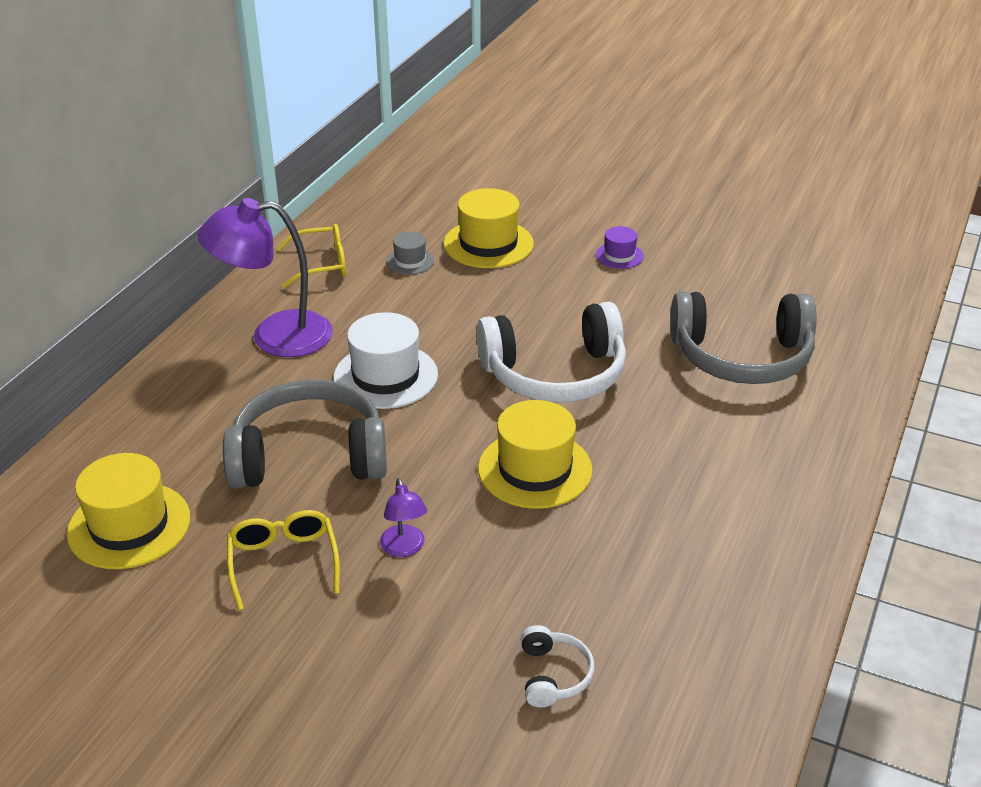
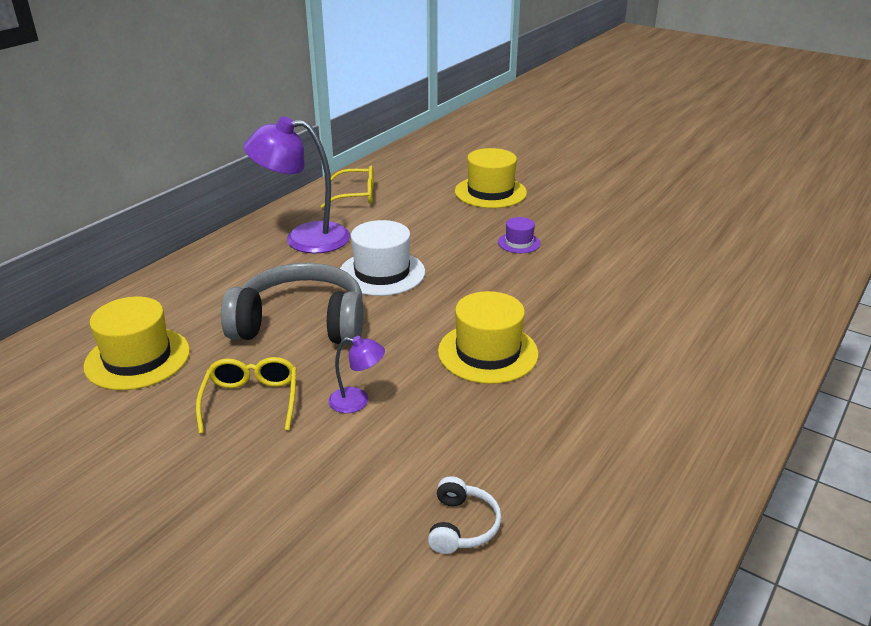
camera: 10 degrees right, 5 degrees down
purple lamp [380,478,427,557] -> purple lamp turned 75 degrees counterclockwise [328,336,385,413]
grey hat [386,232,435,275] -> none
white headphones [477,302,626,403] -> none
purple hat [596,226,644,269] -> purple hat moved to [498,217,540,253]
grey headphones [670,291,817,384] -> none

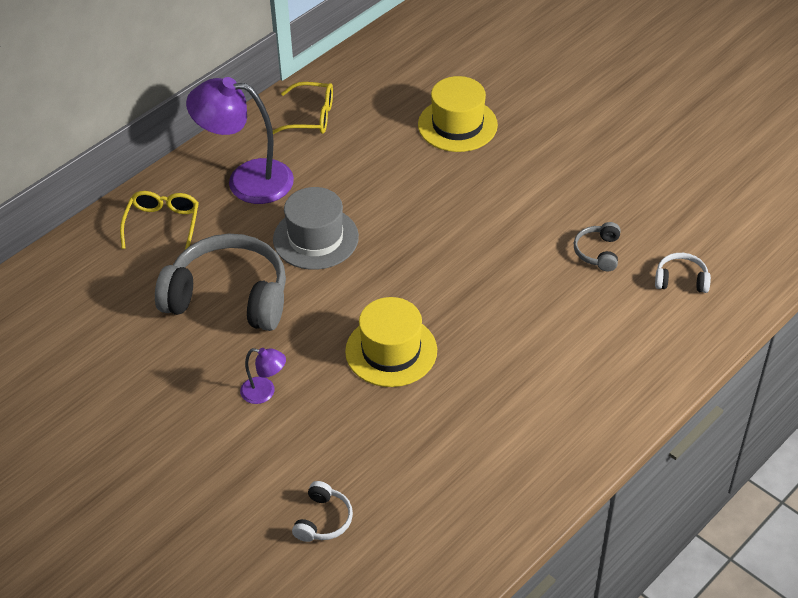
camera: 10 degrees right, 15 degrees up
yellow hat [84,297,190,390] -> none
yellow glasses [196,357,296,434] -> yellow glasses moved to [120,191,199,250]
white hat [340,220,425,296] -> grey hat [273,187,359,270]
purple hat [498,217,540,253] -> none
none -> grey headphones [574,222,621,271]
none -> white headphones [655,253,711,293]

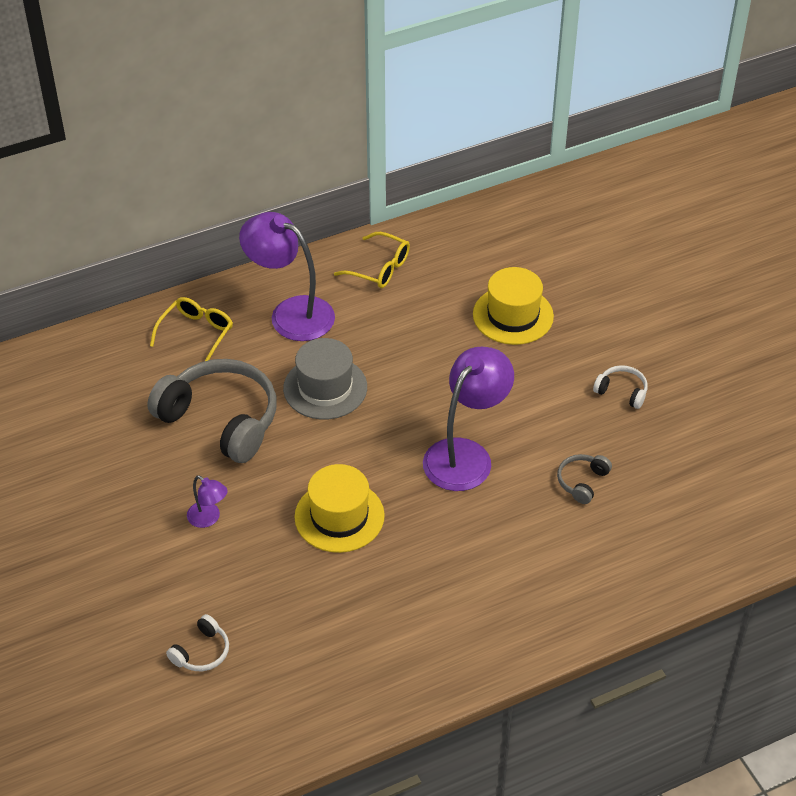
camera: 20 degrees right, 0 degrees up
white headphones [655,253,711,293] -> white headphones moved to [593,365,648,409]
none -> purple lamp [423,347,514,491]

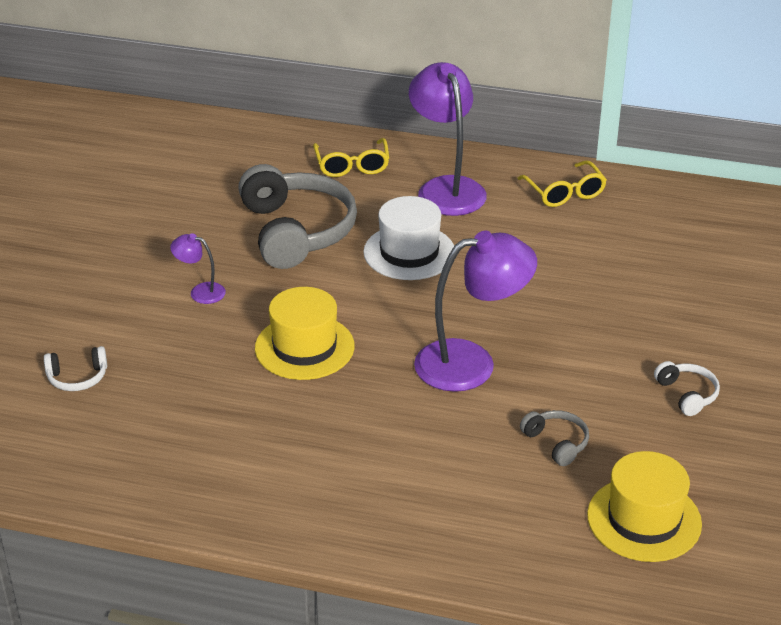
camera: 40 degrees right, 10 degrees down
yellow glasses [150,297,233,361] -> yellow glasses turned 105 degrees clockwise [313,138,389,177]
purple lamp [187,475,228,528] -> purple lamp turned 120 degrees clockwise [170,234,226,304]
grey hat [283,338,367,420] -> white hat [363,196,454,280]
yellow hat [473,267,554,345] -> yellow hat moved to [587,451,702,562]
grey headphones [557,454,612,504] -> grey headphones turned 75 degrees clockwise [520,410,589,466]

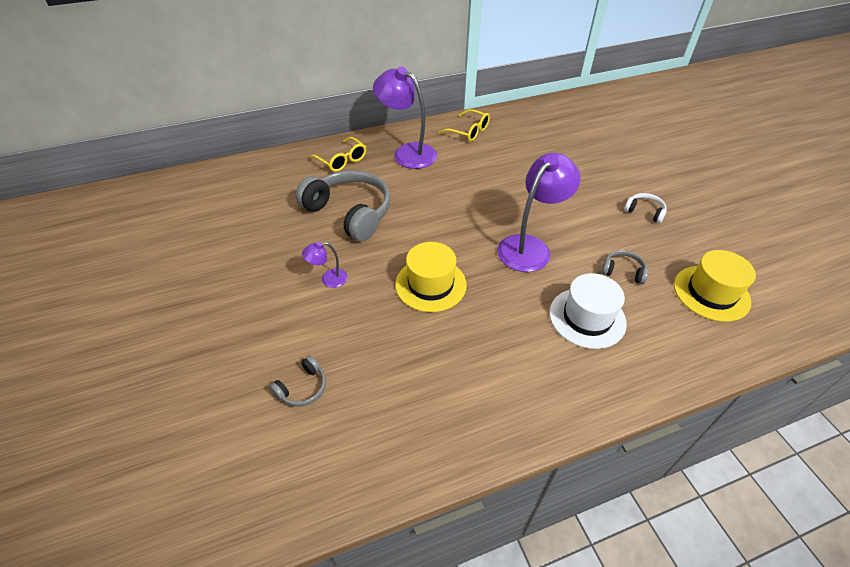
camera: 35 degrees left, 10 degrees up
white headphones [44,346,107,391] -> grey headphones [269,355,326,407]
white hat [363,196,454,280] -> white hat moved to [549,273,627,349]

